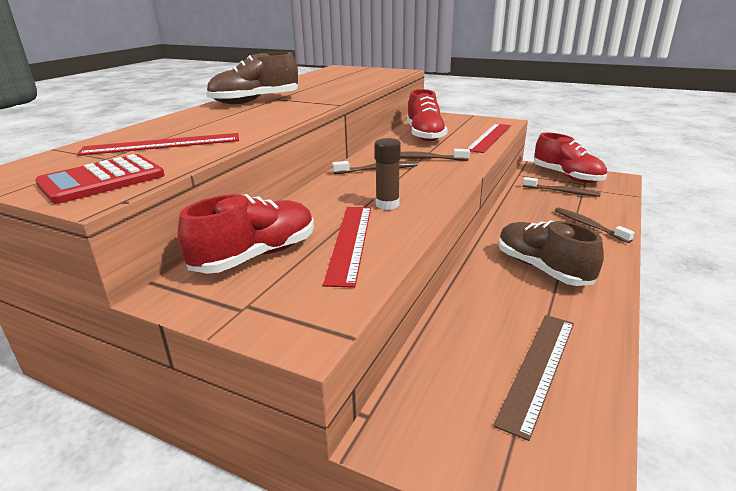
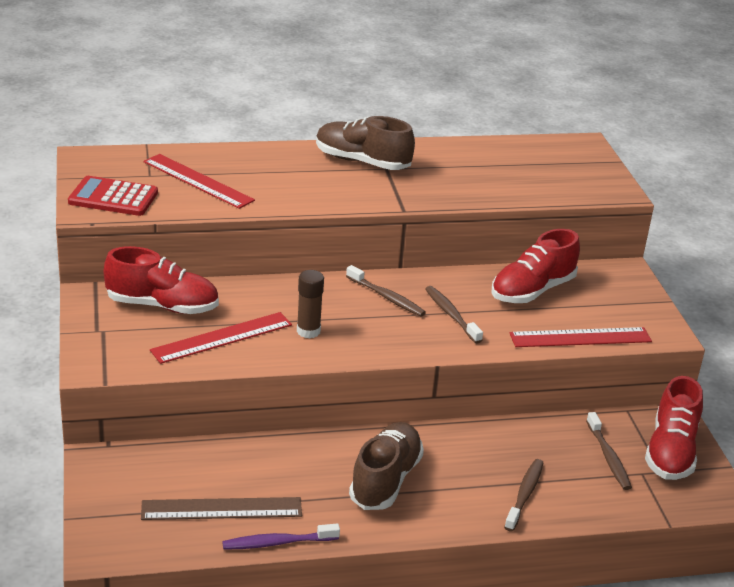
camera: 50 degrees right, 5 degrees up
none -> purple toothbrush [222,523,340,550]

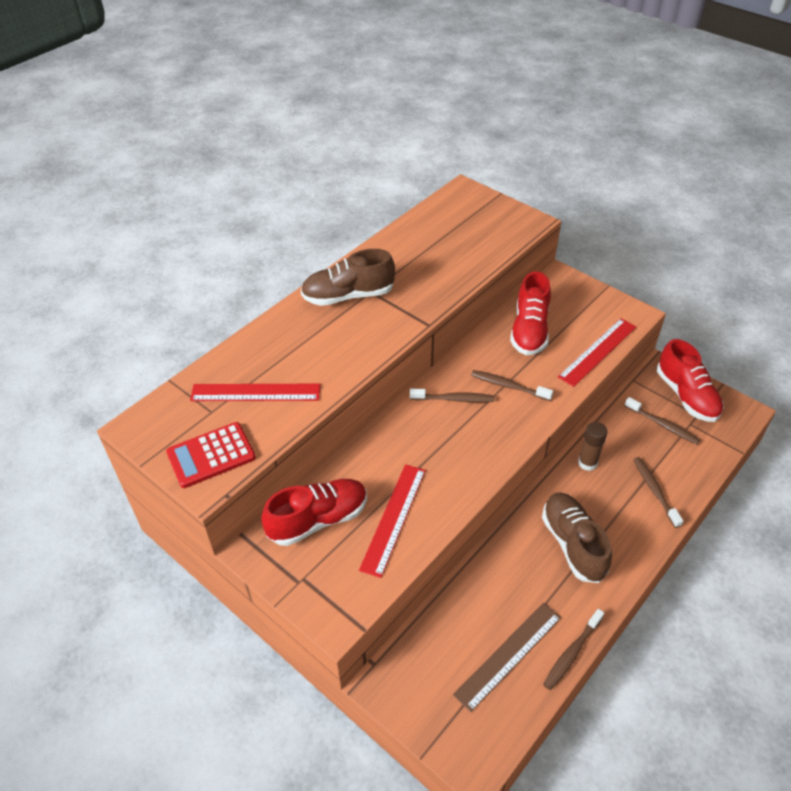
camera: 35 degrees left, 15 degrees up
purple toothbrush [222,523,340,550] -> brown toothbrush [543,609,604,690]
brown glue stick [297,270,324,339] -> brown glue stick moved to [578,422,607,471]

